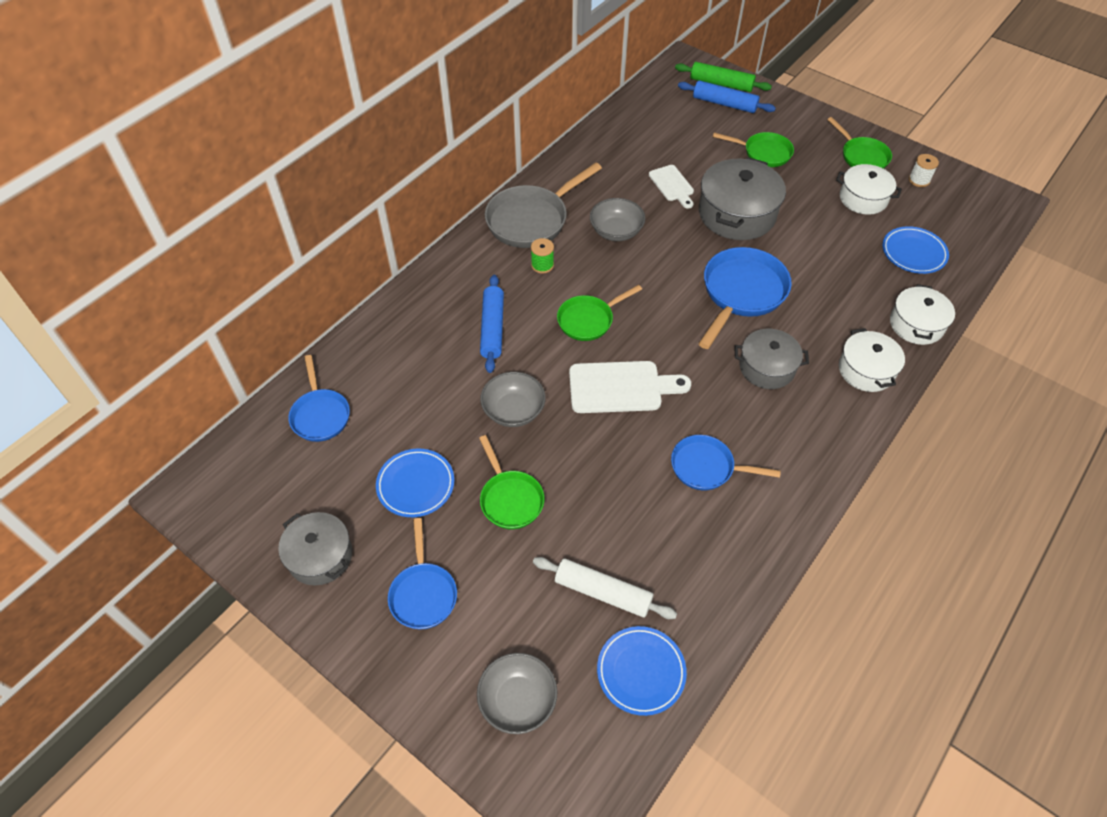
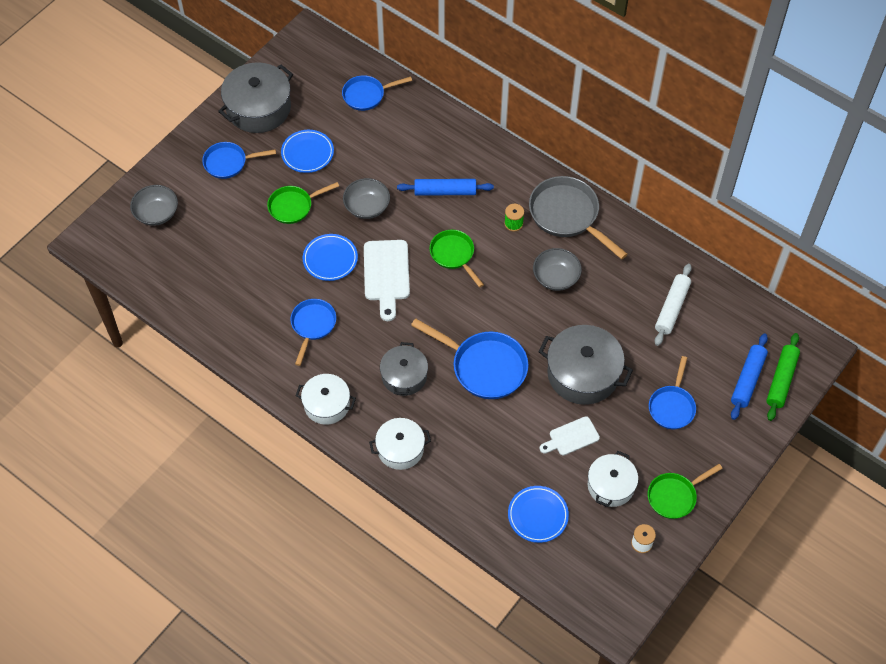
camera: 90 degrees right, 5 degrees up
grey pot [278,512,352,585] -> grey pot [218,62,293,133], size x1.59
white rolling pin [533,557,677,619] -> white rolling pin moved to [655,264,692,346]
blue plate [597,626,687,716] -> blue plate moved to [303,234,358,281]
white cutting board [649,165,694,209] -> white cutting board moved to [540,416,600,455]
green pan [713,132,794,167] -> blue pan [649,356,696,429]
white pot [890,284,955,345] -> white pot moved to [296,374,356,425]

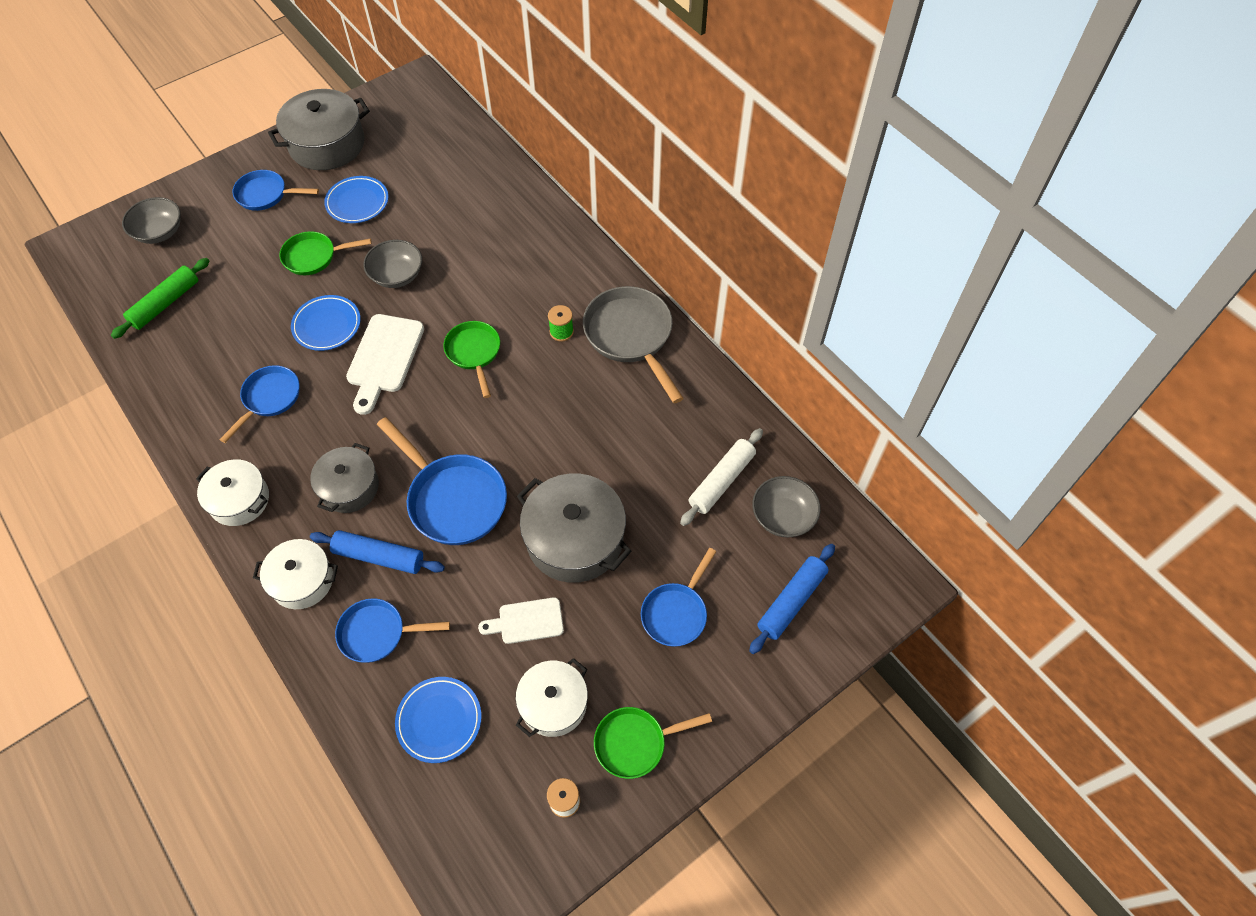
camera: 15 degrees right, 0 degrees up
blue pan [342,75,412,111] -> blue pan moved to [335,598,450,663]
blue rolling pin [397,179,494,195] -> blue rolling pin moved to [310,530,445,574]
grey bowl [533,248,582,291] -> grey bowl moved to [752,476,821,537]
green rolling pin [766,333,800,421] -> green rolling pin moved to [111,258,209,339]

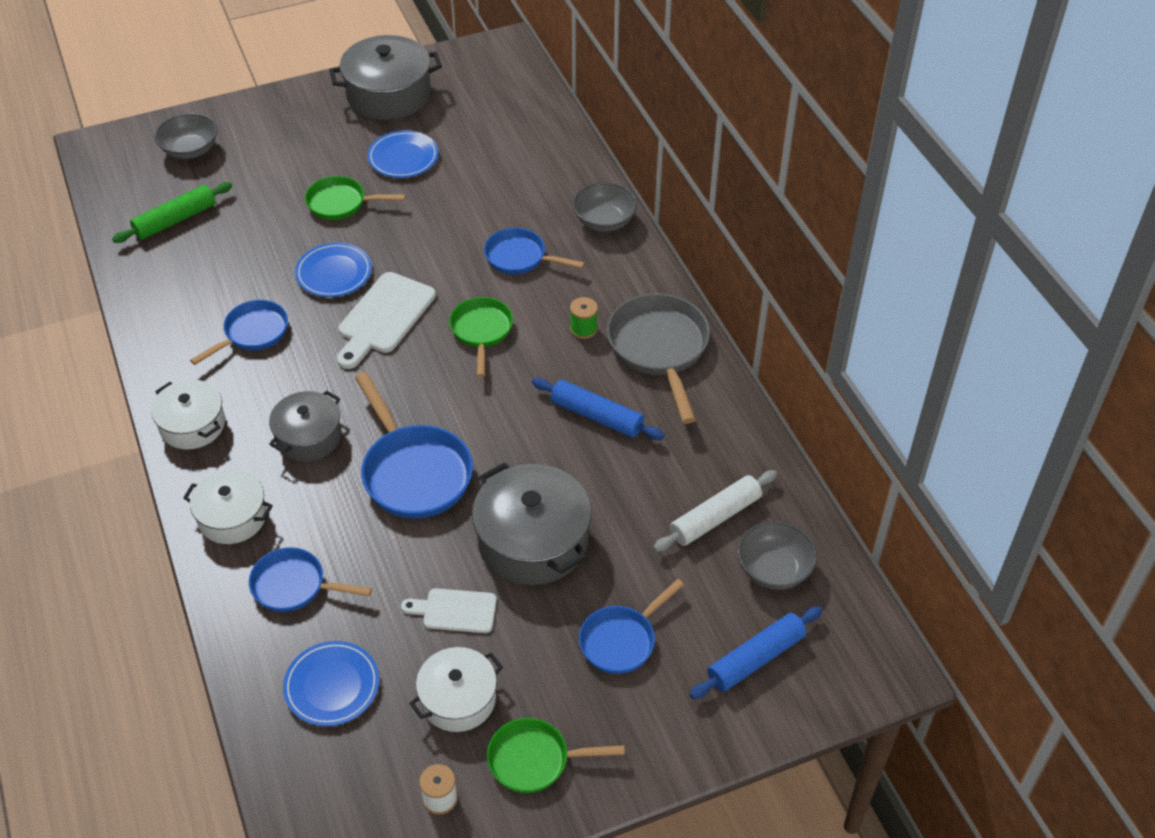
camera: 15 degrees right, 10 degrees down
blue pan [232,170,319,211] -> blue pan moved to [484,228,585,274]
blue rolling pin [310,530,445,574] -> blue rolling pin moved to [532,378,664,440]
grey bowl [363,240,422,288] -> grey bowl moved to [572,182,637,232]

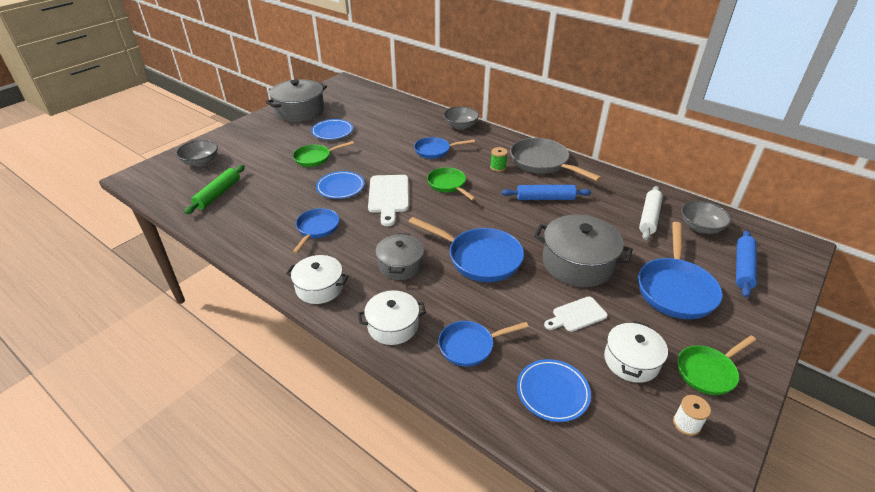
camera: 30 degrees left, 10 degrees down
blue pan [579,579,684,674] -> blue pan [638,222,723,319], size x1.59

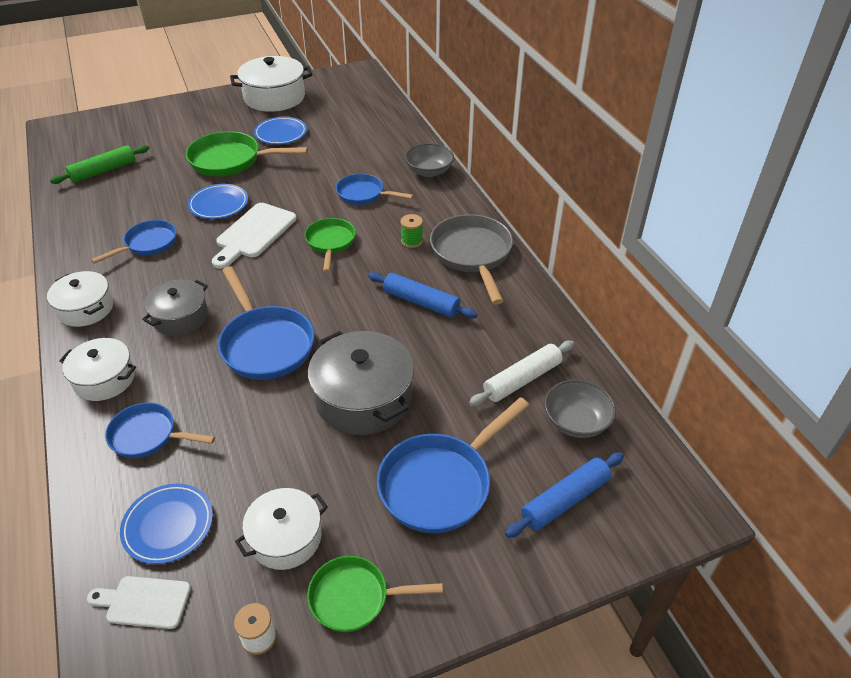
camera: 30 degrees right, 5 degrees up
grey bowl [176,140,218,166] -> none
grey pot [266,79,327,122] -> white pot [230,56,312,112]
green pan [293,141,354,167] -> green pan [186,131,308,177], size x1.59
white cutting board [544,297,608,332] -> white cutting board moved to [87,576,191,629]

